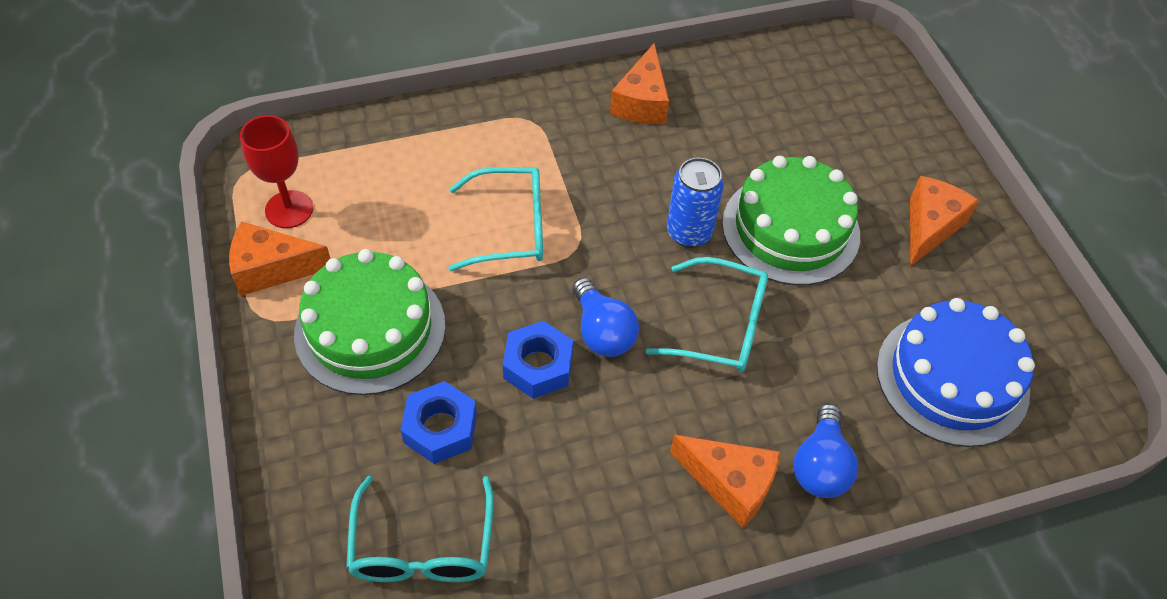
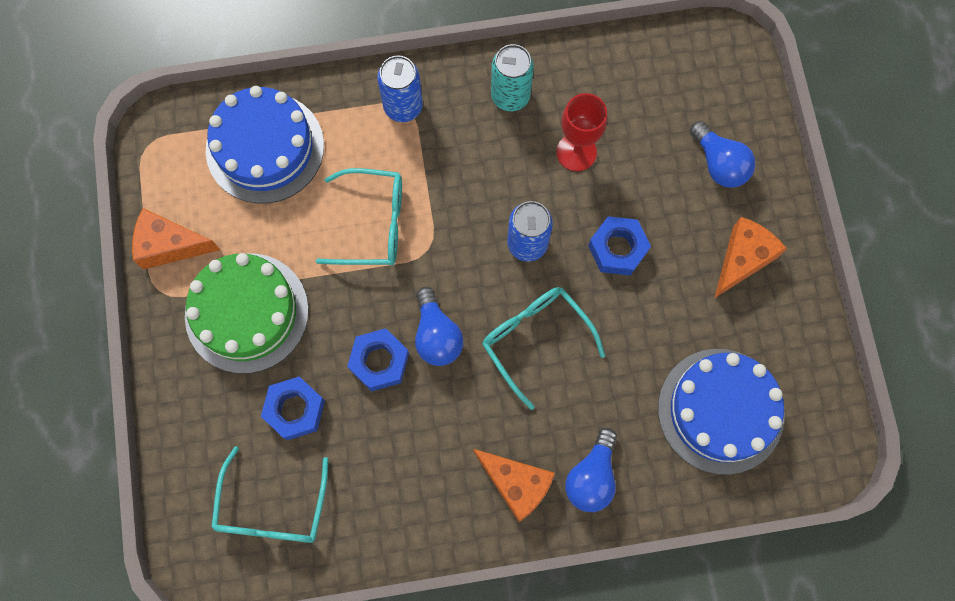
camera: 10 degrees right, 20 degrees up
red goblet [240,115,313,228] -> red goblet moved to [556,93,607,171]
orange cheese [610,43,669,124] -> turquoise can [491,44,534,111]
turquoise glasses [646,257,768,372] -> turquoise glasses turned 150 degrees counterclockwise [482,287,605,410]
green cake [722,156,860,285] -> blue nut [588,216,651,276]
none -> blue cake [206,86,324,204]
none -> blue can [377,55,423,122]
none -> blue light bulb [690,121,756,188]

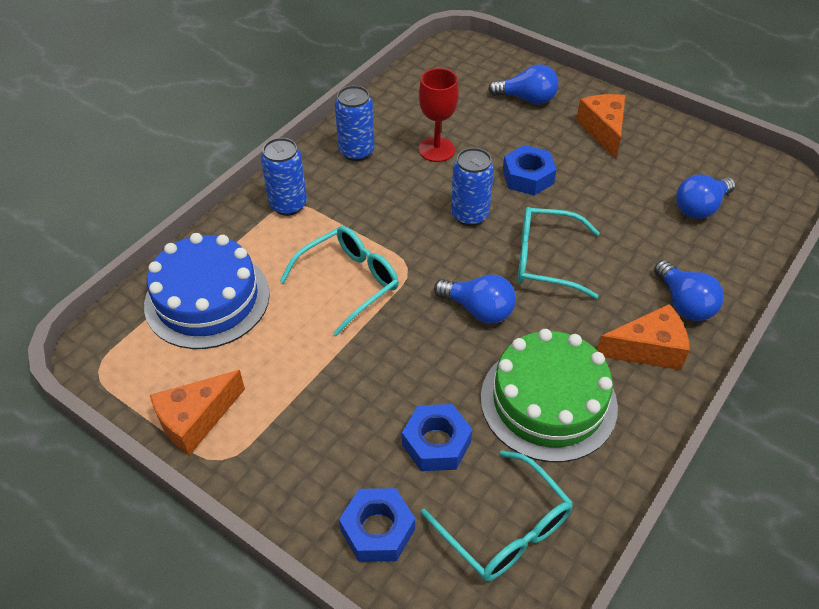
camera: 45 degrees left, 25 degrees down
green cake [185,253,309,373] -> green cake moved to [481,329,618,462]
blue nut [347,328,409,392] -> blue nut moved to [339,488,415,562]
turquoise can [491,44,534,111] -> blue can [335,85,375,161]
blue cake [658,349,785,475] -> blue light bulb [676,175,735,219]

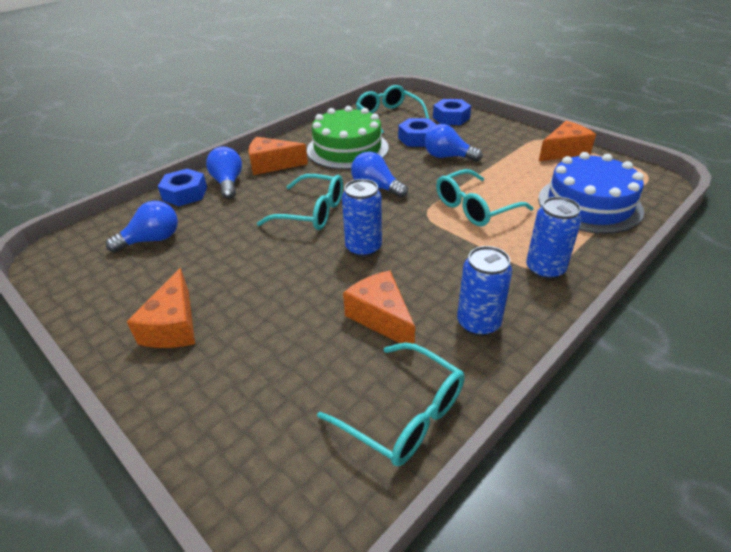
camera: 170 degrees left, 10 degrees down
red goblet [419,68,459,162] -> orange cheese [343,270,415,344]
blue light bulb [488,64,558,105] -> blue light bulb moved to [425,124,482,162]
blue nut [503,145,557,195] -> blue nut moved to [158,169,207,206]
none -> turquoise glasses [317,343,464,466]

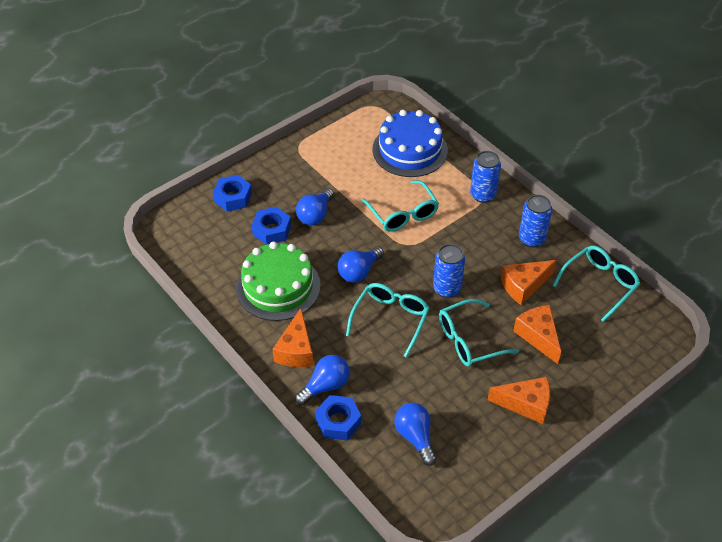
camera: 85 degrees left, 10 degrees up
blue light bulb [206,146,242,199] -> blue light bulb turned 150 degrees clockwise [295,355,350,405]
turquoise glasses [356,85,429,134] -> turquoise glasses moved to [439,299,519,367]
orange cheese [539,120,596,161] -> orange cheese moved to [513,305,561,364]

